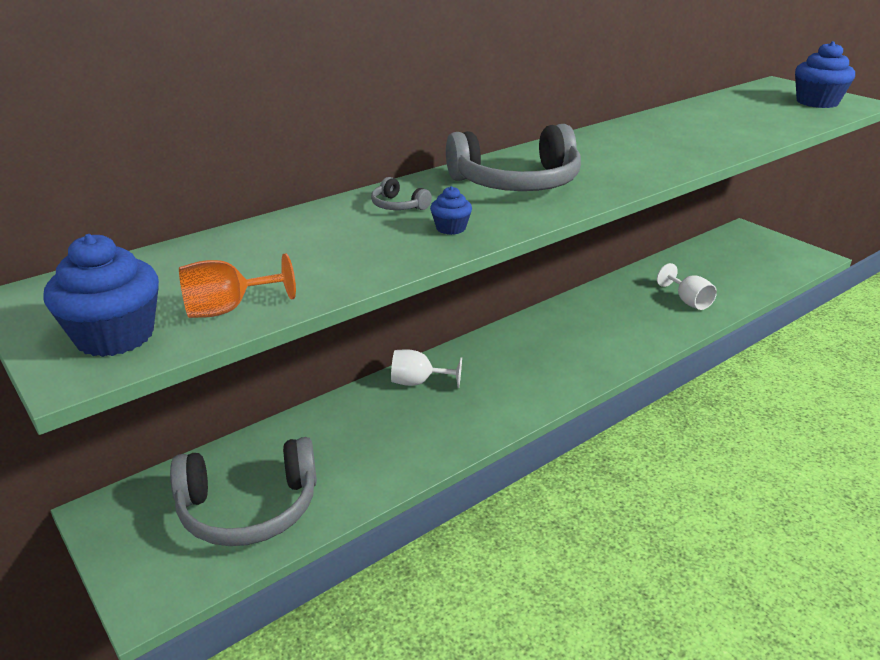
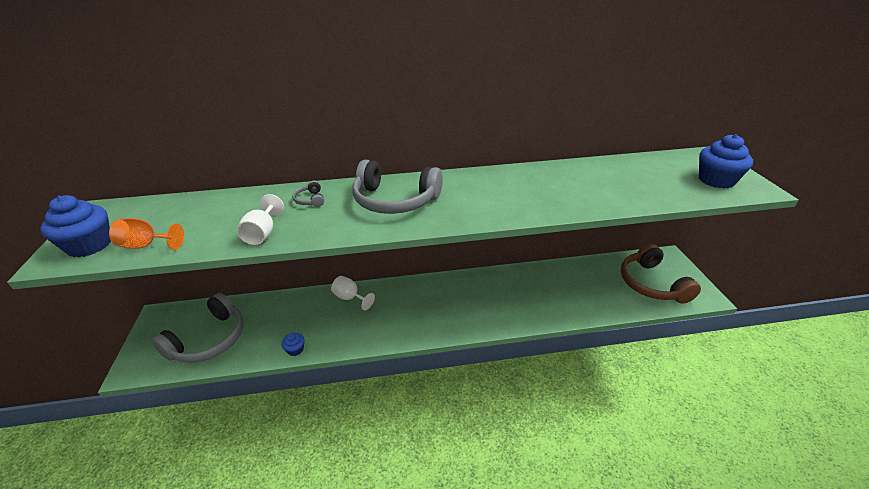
camera: 30 degrees right, 5 degrees up
grey headphones [170,437,317,546] -> grey headphones turned 75 degrees counterclockwise [152,293,244,363]
blue cupcake [430,186,472,235] -> blue cupcake moved to [282,332,305,356]
white goblet [657,263,717,310] -> white goblet moved to [237,194,284,245]
none -> brown headphones [621,244,701,304]

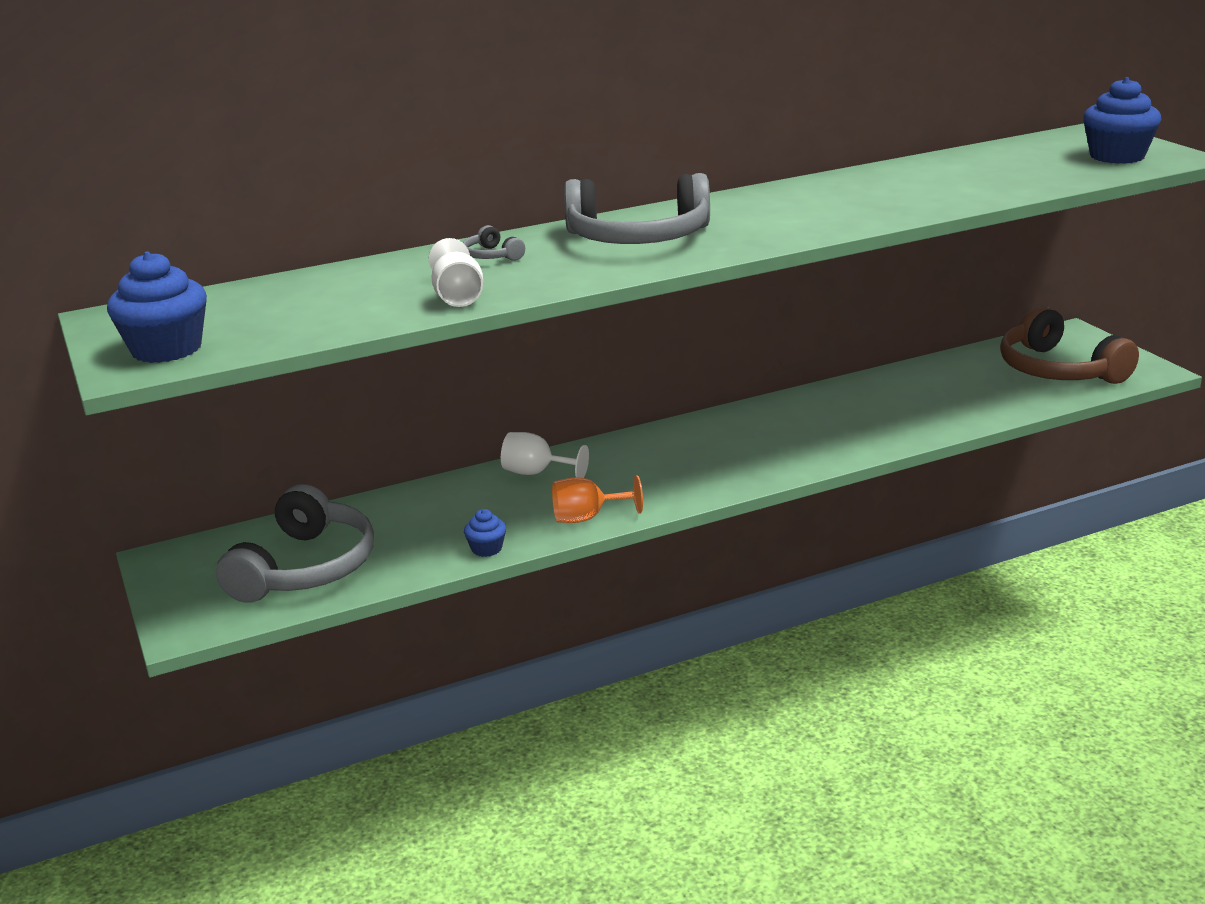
camera: 15 degrees left, 10 degrees down
orange goblet [109,218,184,250] -> orange goblet moved to [552,475,643,523]

